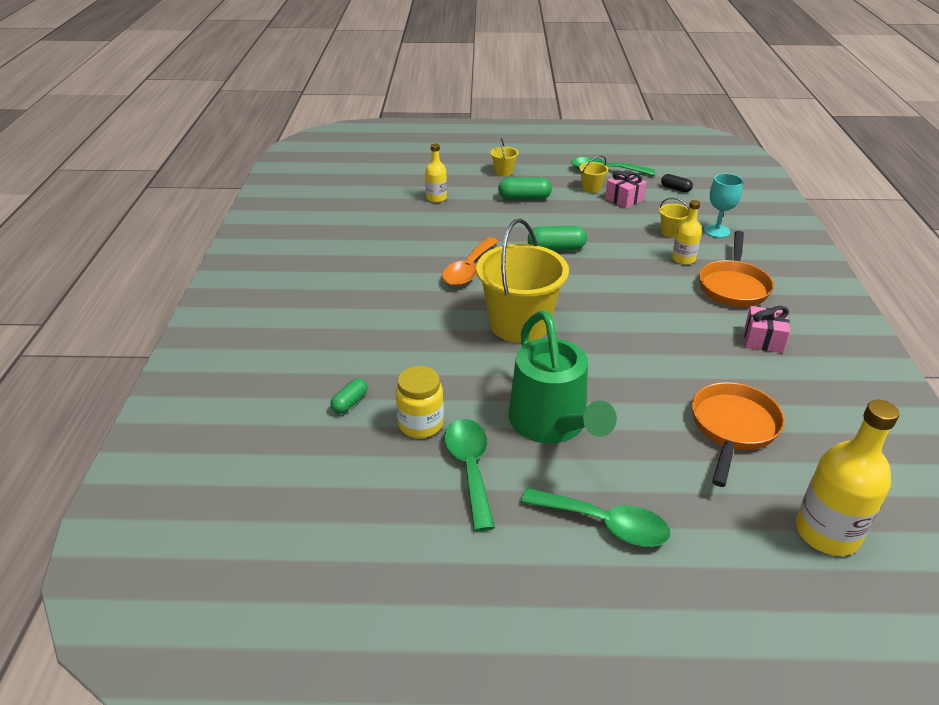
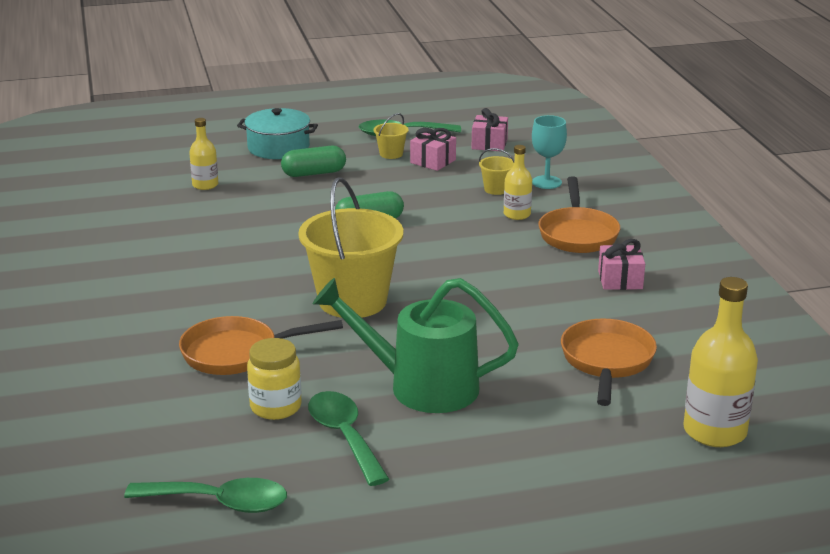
camera: 15 degrees left, 10 degrees down
green capsule [330,378,368,414] -> none
orange spoon [442,237,498,286] -> none
yellow bucket [491,138,518,176] -> turquoise pot [237,108,318,159]
green watering can [509,311,617,443] -> green watering can turned 135 degrees clockwise [313,278,519,413]
green spoon [521,488,670,547] -> green spoon moved to [124,478,287,513]
black capsule [661,174,693,192] -> pink gift [472,108,508,152]
none -> orange pan [179,316,343,375]

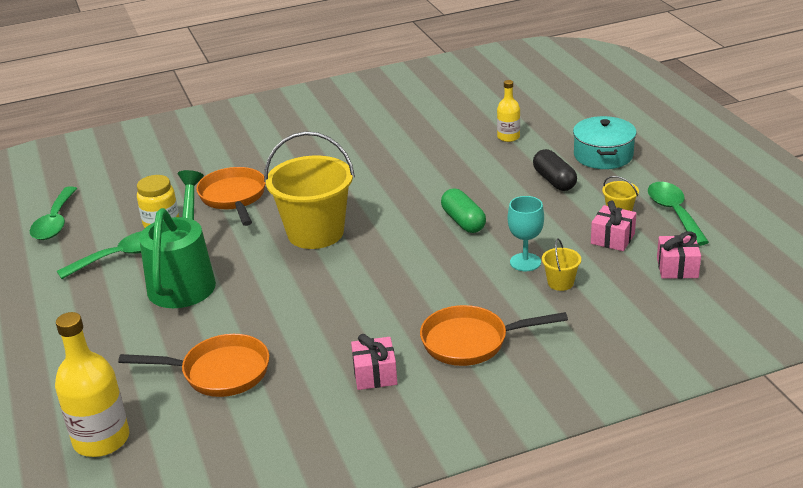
camera: 85 degrees right, 5 degrees up
green capsule [281,146,346,177] -> black capsule [533,149,577,191]
yellow bottle [504,145,532,220] -> none
turquoise goblet [532,115,567,189] -> turquoise goblet moved to [507,196,544,271]

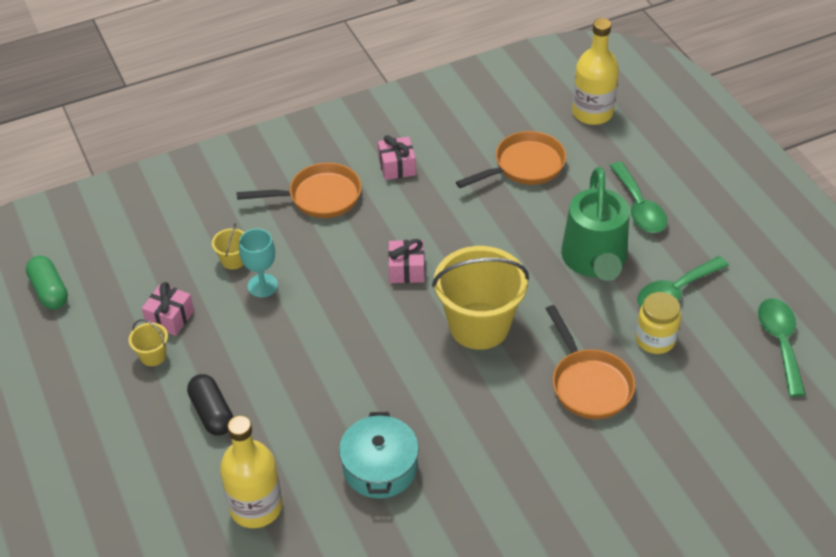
camera: 175 degrees right, 15 degrees up
orange pan [118,334,269,397] -> orange pan turned 150 degrees clockwise [456,131,566,188]
green capsule [441,189,486,233] -> green capsule moved to [26,256,68,309]
yellow bottle [497,80,520,142] -> yellow bottle [220,415,282,528], size x1.76
turquoise pot [573,116,637,169] -> turquoise pot moved to [339,412,419,498]
green spoon [648,182,709,246] -> green spoon moved to [610,162,667,233]
pink gift [657,231,701,279] -> pink gift moved to [388,239,425,283]

